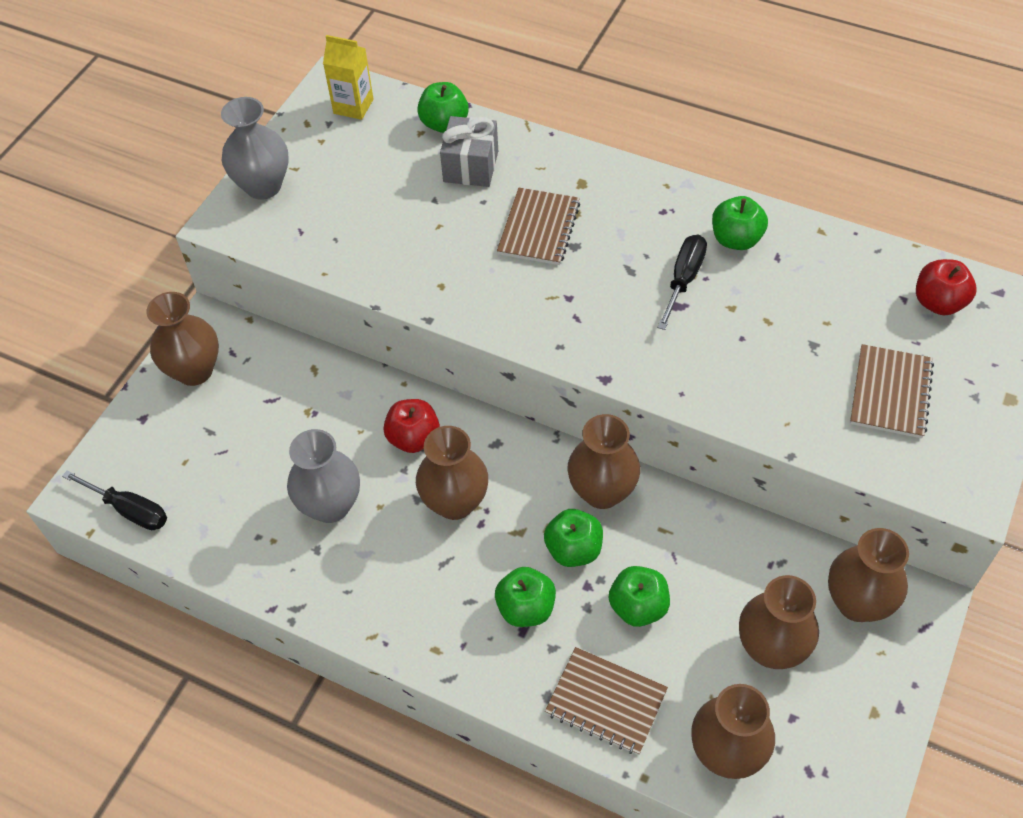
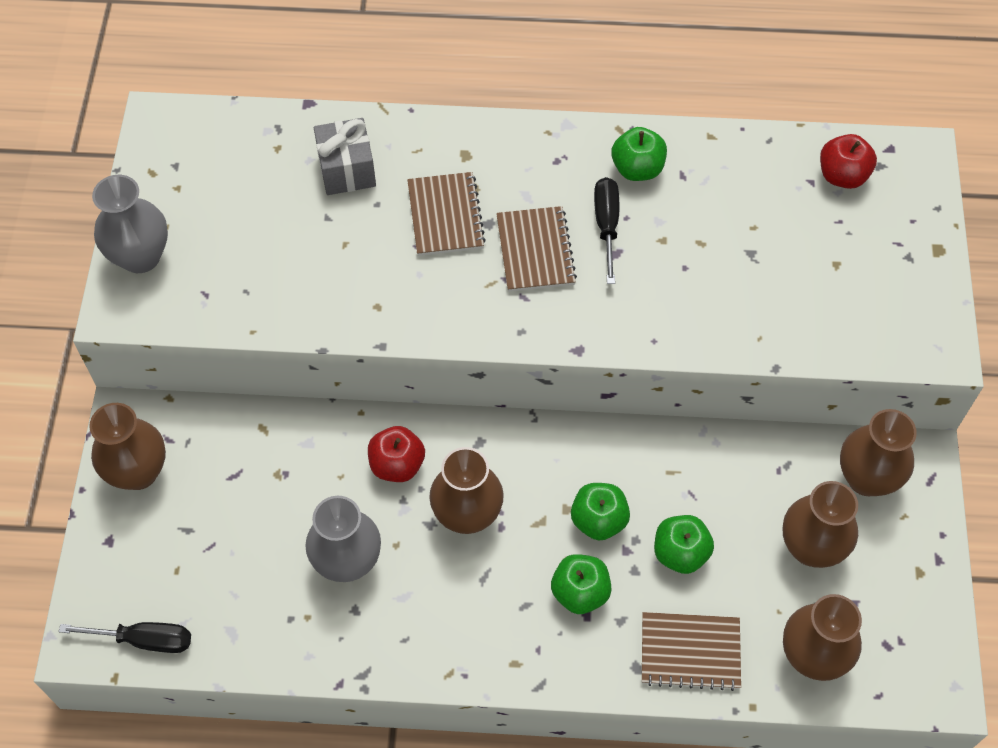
camera: 25 degrees left, 5 degrees up
yellow carton [323,35,374,120] -> none
green apple [417,82,469,133] -> none
brown vase [567,414,640,509] -> none
brown notebook [850,344,934,438] -> brown notebook moved to [496,206,577,292]

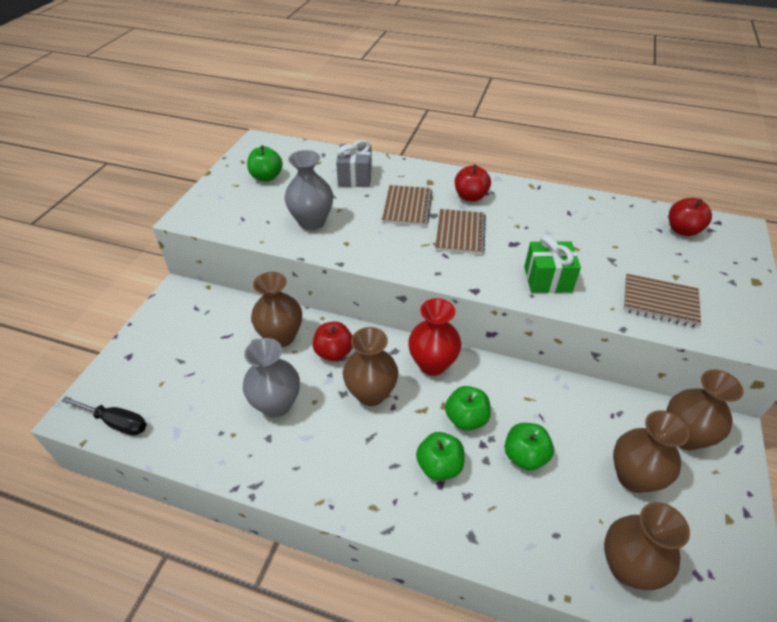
camera: 15 degrees right, 15 degrees down
brown vase [89,403,166,490] -> brown vase moved to [251,272,302,347]
grey vase [92,175,168,273] -> grey vase moved to [284,150,333,230]
black screwdriver [594,177,619,284] -> none
green apple [612,127,667,181] -> green apple moved to [247,145,283,181]
brown notebook [642,612,741,691] -> brown notebook moved to [624,274,701,327]
none -> red vase [408,298,461,376]
none -> red apple [455,165,491,202]
none -> green gift [524,235,581,293]

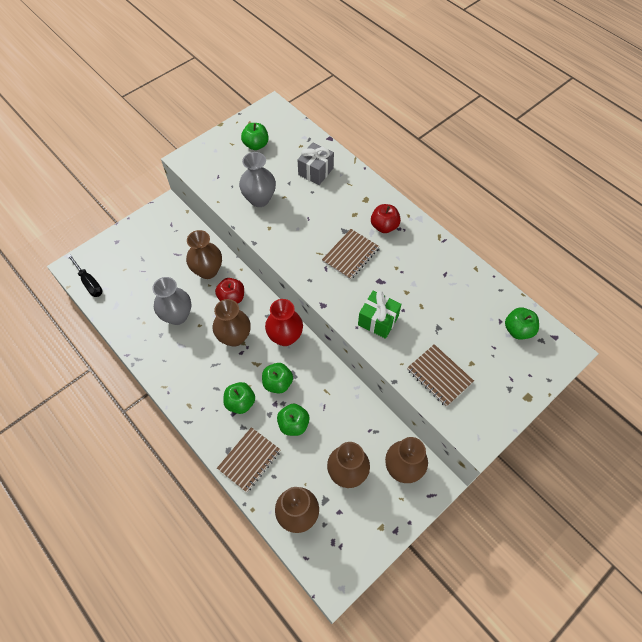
camera: 30 degrees right, 15 degrees up
brown notebook [382,185,432,226] -> brown notebook moved to [217,427,281,492]
red apple [669,198,712,236] -> green apple [505,308,539,340]

